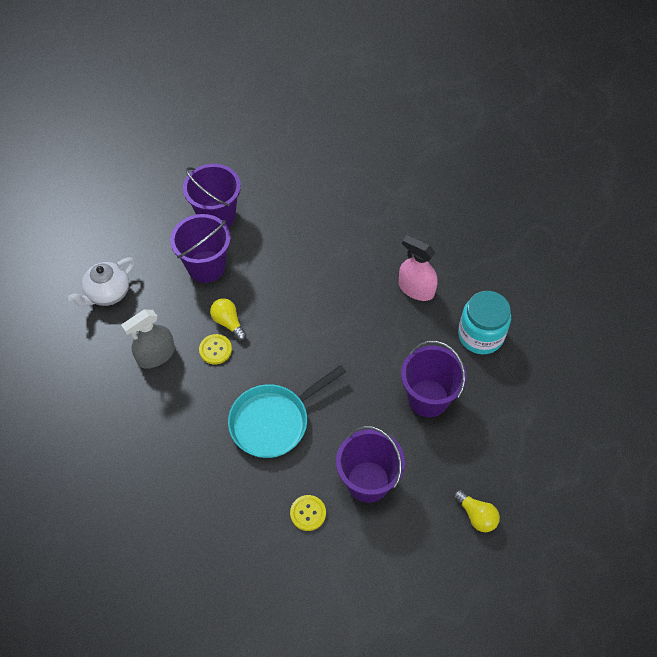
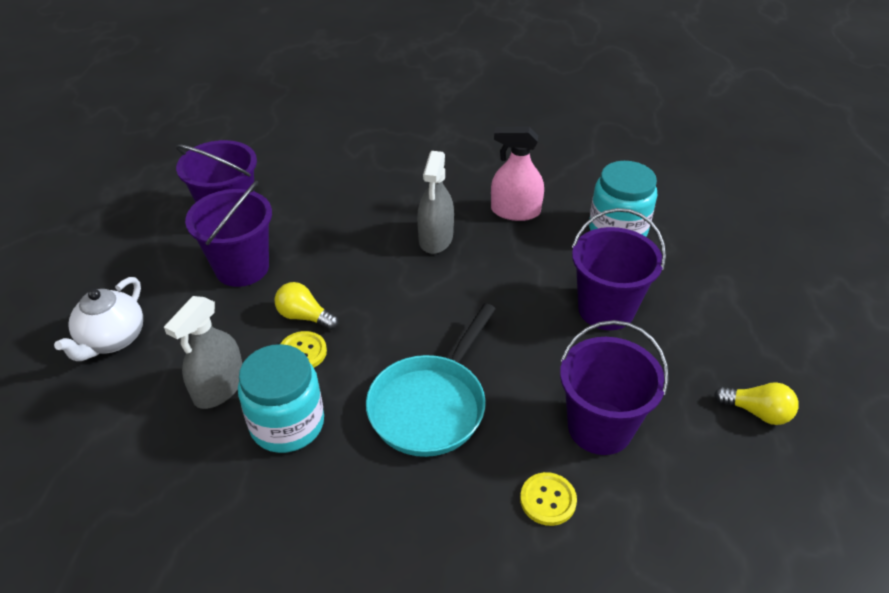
camera: 25 degrees left, 15 degrees down
none -> turquoise jar [238,344,324,453]
none -> grey spray bottle [417,151,454,254]

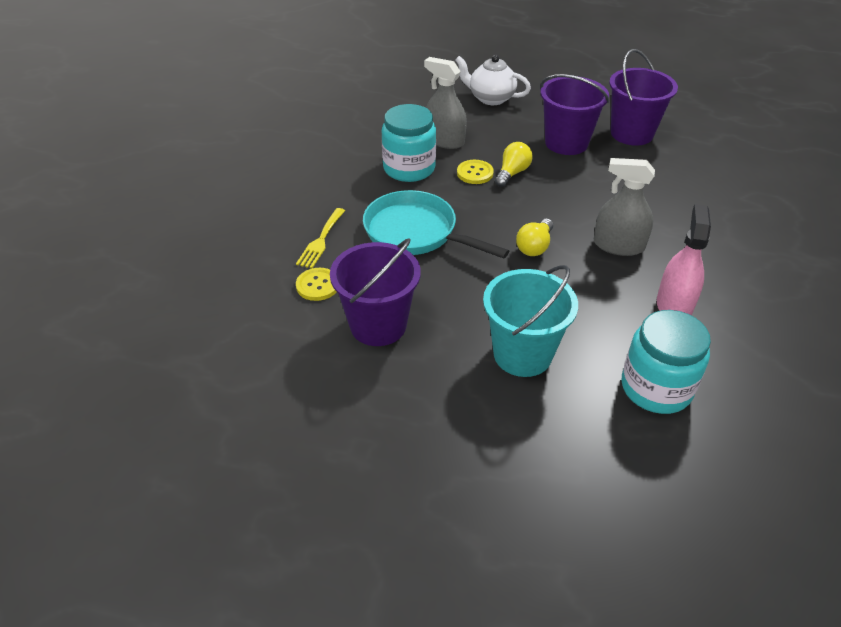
camera: 95 degrees right, 0 degrees up
purple bucket [572,208,666,330] -> turquoise bucket [483,265,578,377]
yellow light bulb [714,382,799,425] -> yellow light bulb moved to [516,219,553,256]
none -> yellow fork [296,208,345,268]

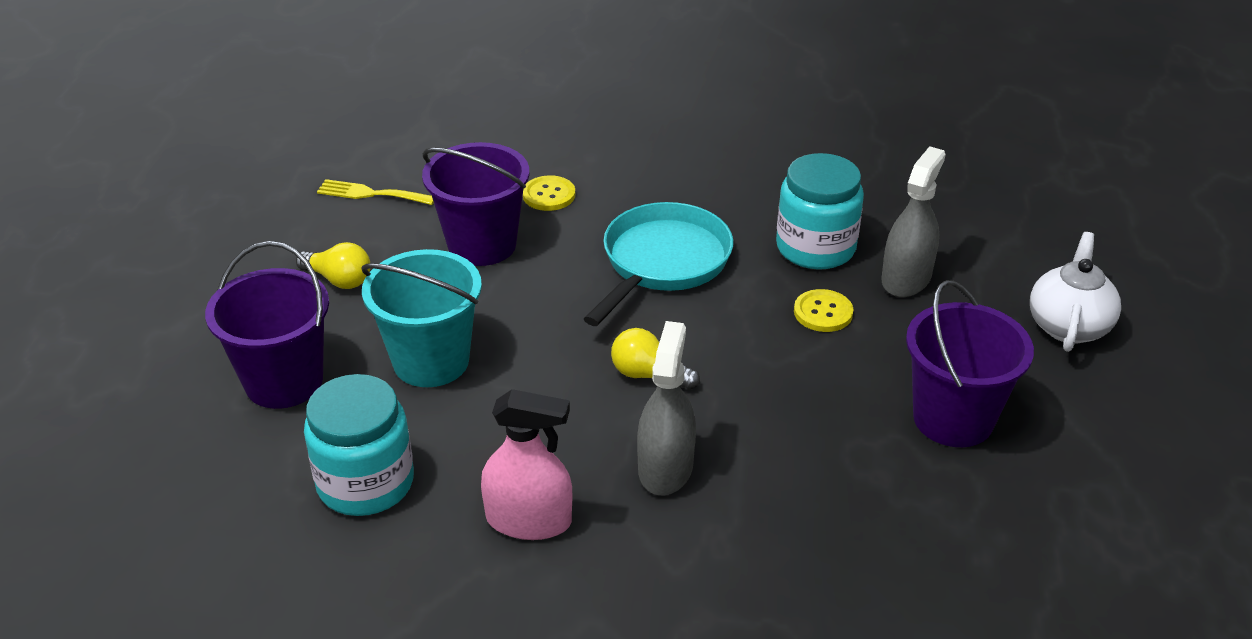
camera: 85 degrees right, 5 degrees down
yellow fork [296,208,345,268] -> yellow fork moved to [317,179,434,205]
yellow light bulb [495,142,533,187] -> yellow light bulb moved to [296,242,370,289]
purple bucket [609,49,678,146] -> purple bucket moved to [205,241,329,409]

